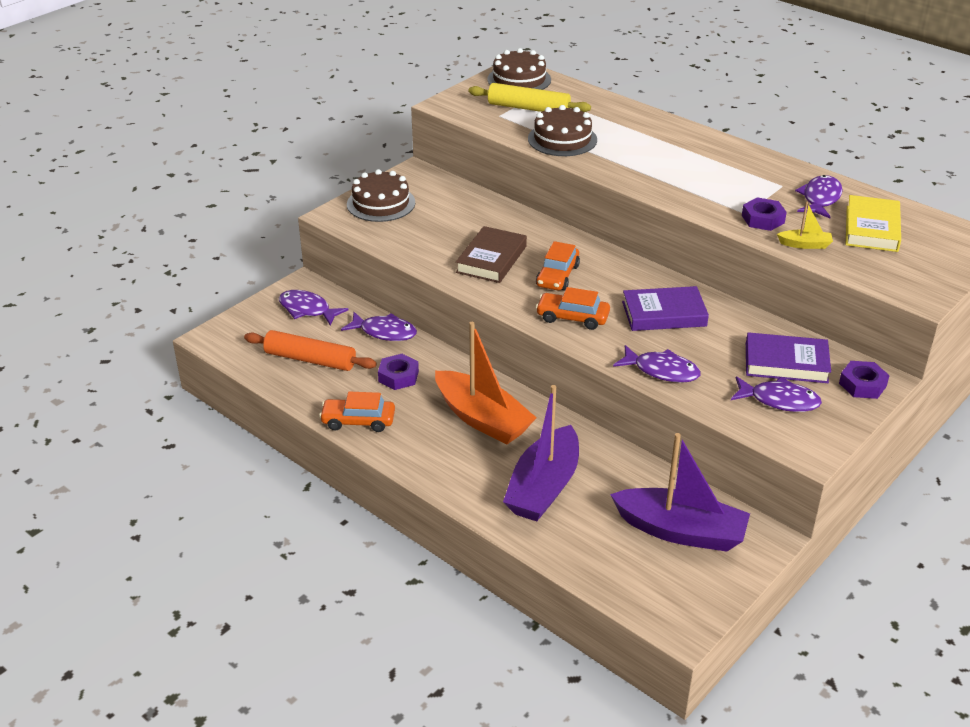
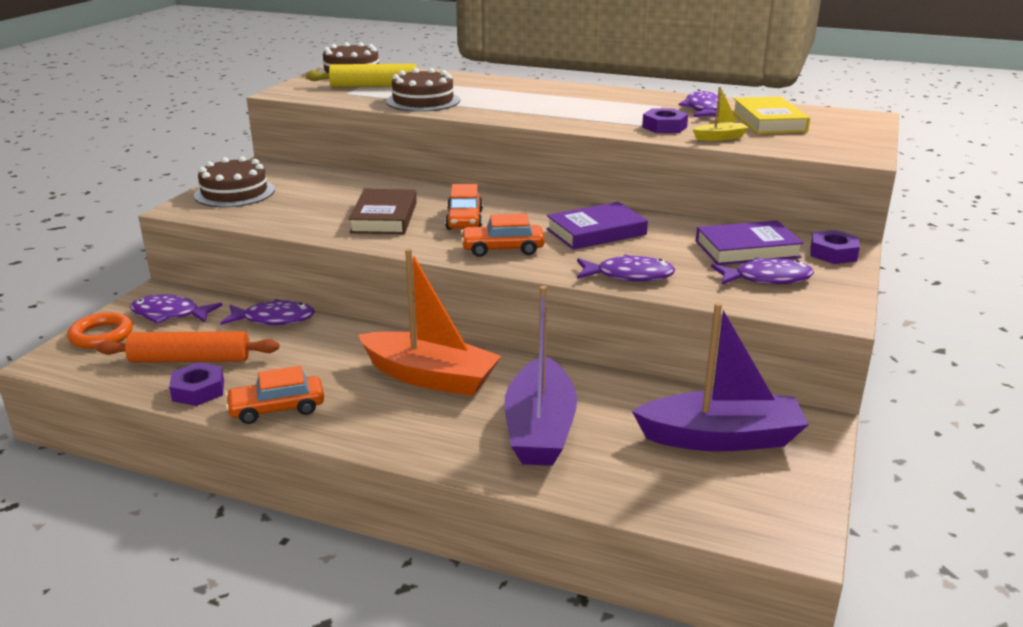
camera: 20 degrees left, 10 degrees down
purple nut [378,354,419,390] -> purple nut moved to [169,362,224,406]
none -> orange ring [67,312,133,349]

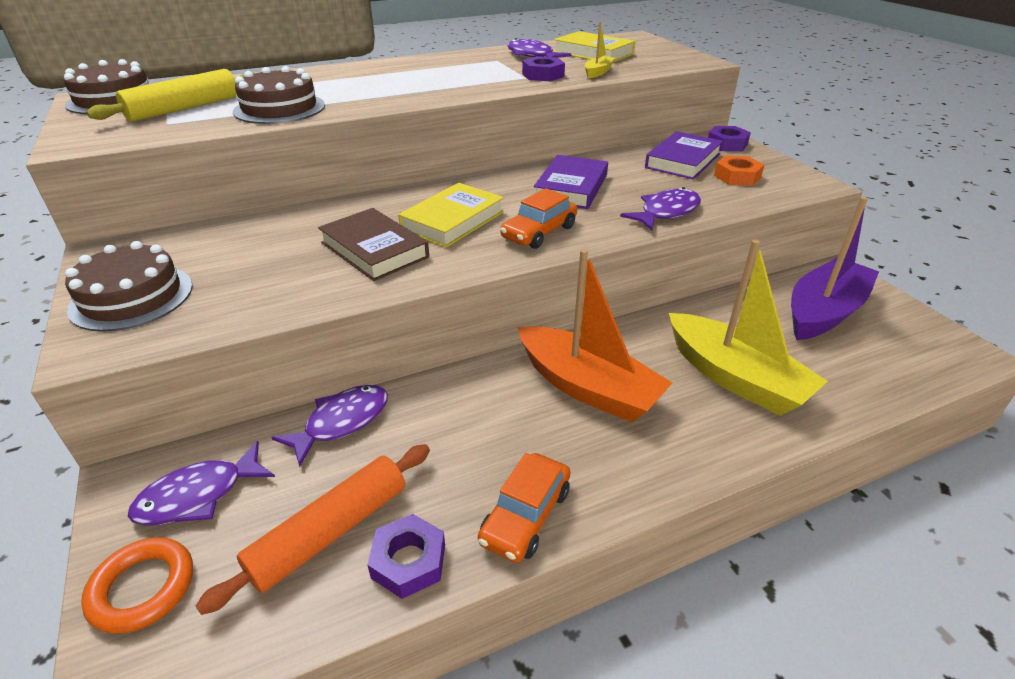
camera: 45 degrees left, 10 degrees up
orange boat [358,248,501,396] -> orange boat turned 60 degrees clockwise [518,249,672,422]
orange car [445,184,483,230] -> yellow book [398,183,504,248]
purple boat [504,286,577,466] -> yellow boat [669,240,828,416]
purple fish [711,258,814,285] -> orange nut [714,155,764,186]

